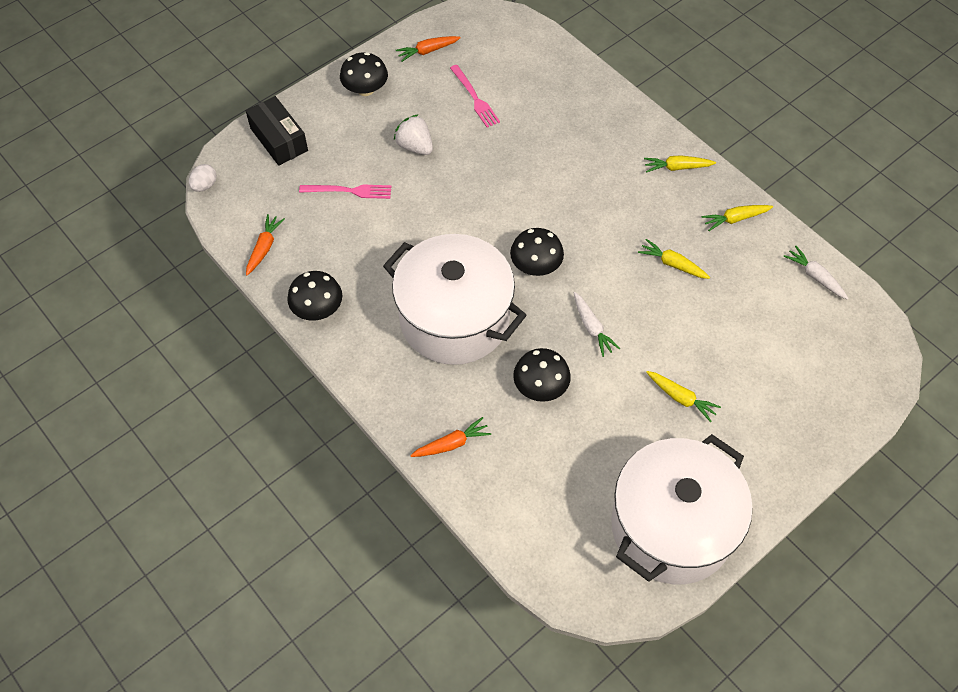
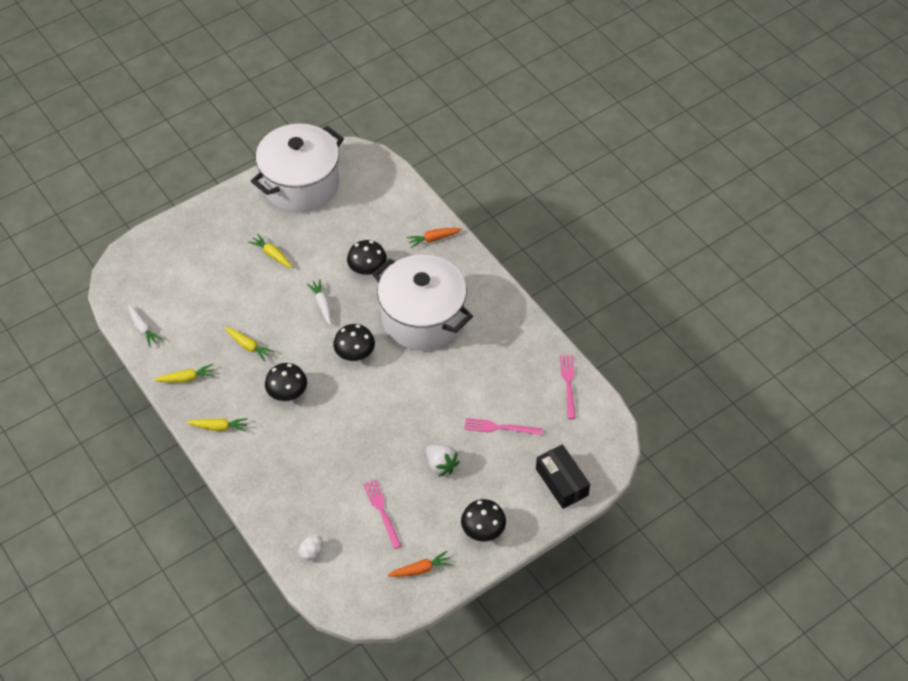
camera: 175 degrees left, 5 degrees down
white egg [189,164,217,192] -> white egg moved to [299,534,323,561]
orange carrot [246,214,285,275] -> pink fork [560,355,576,419]
black mushroom [287,271,342,321] -> black mushroom moved to [265,363,307,401]

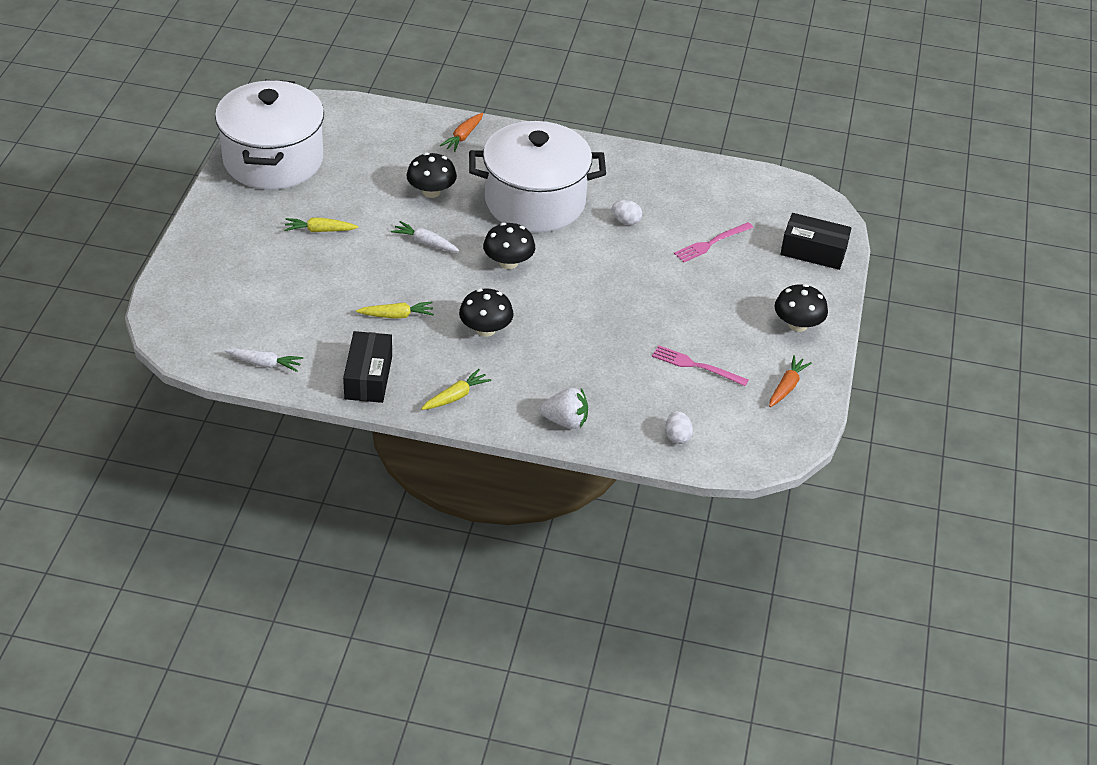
camera: 45 degrees left, 10 degrees down
yellow carrot [154,364,215,383] -> black box [343,331,392,403]
white strawberry [426,444,460,477] -> white strawberry moved to [540,388,588,429]
pink fork [560,355,576,419] -> none
none -> white egg [611,200,642,225]

